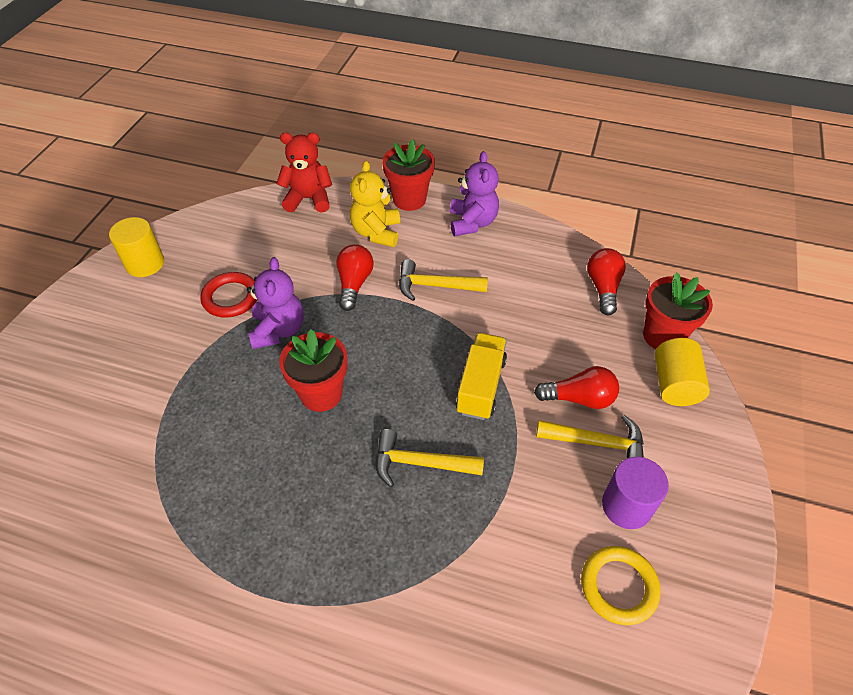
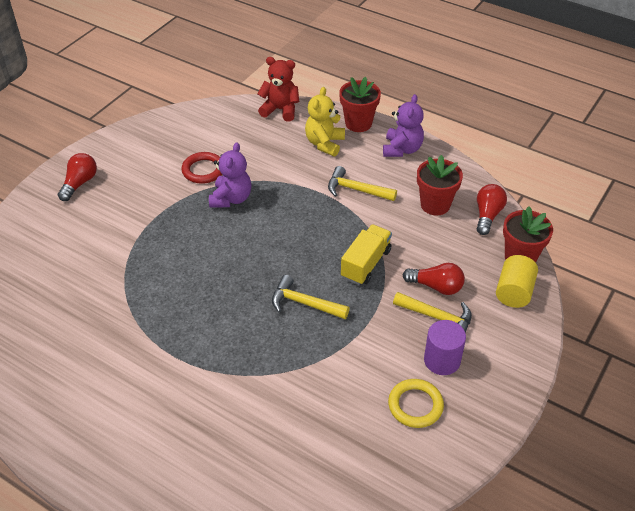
camera: 15 degrees right, 5 degrees down
yellow cylinder [109,217,164,277] -> none
red flower pot [279,329,348,412] -> red flower pot moved to [417,155,463,215]
red light bulb [336,244,374,311] -> red light bulb moved to [58,153,97,201]

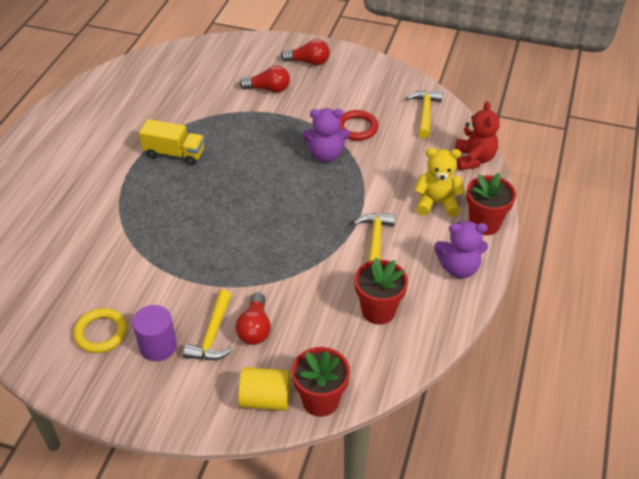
camera: 75 degrees right, 0 degrees up
yellow hammer [272,275,350,319] -> yellow hammer moved to [406,90,443,138]
yellow truck [341,224,392,285] -> yellow truck moved to [139,119,205,165]
red light bulb [477,184,507,235] -> red light bulb moved to [239,66,290,93]

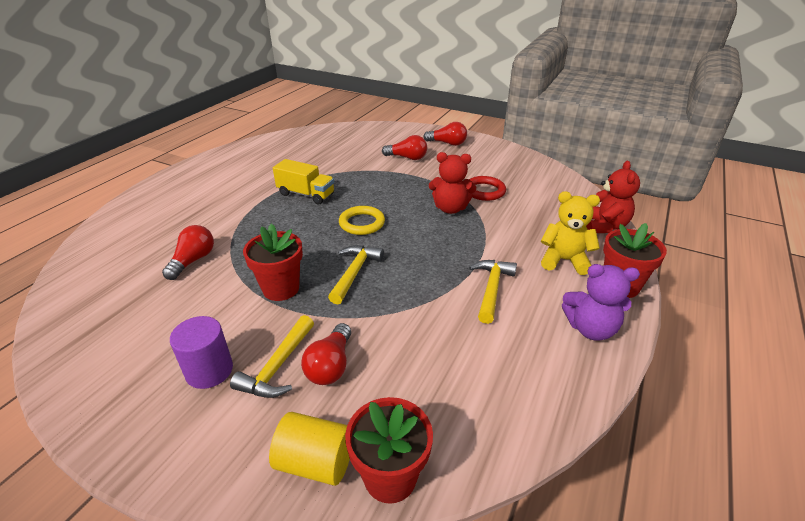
camera: 10 degrees right, 10 degrees down
yellow ring [73,308,127,353] -> yellow ring moved to [339,206,385,235]
purple teddy bear [302,108,350,162] -> red teddy bear [429,152,476,214]
red flower pot [355,258,408,324] -> red flower pot moved to [243,223,303,301]
yellow hammer [406,90,443,138] -> yellow hammer moved to [328,245,384,304]
none -> red light bulb [162,225,214,280]

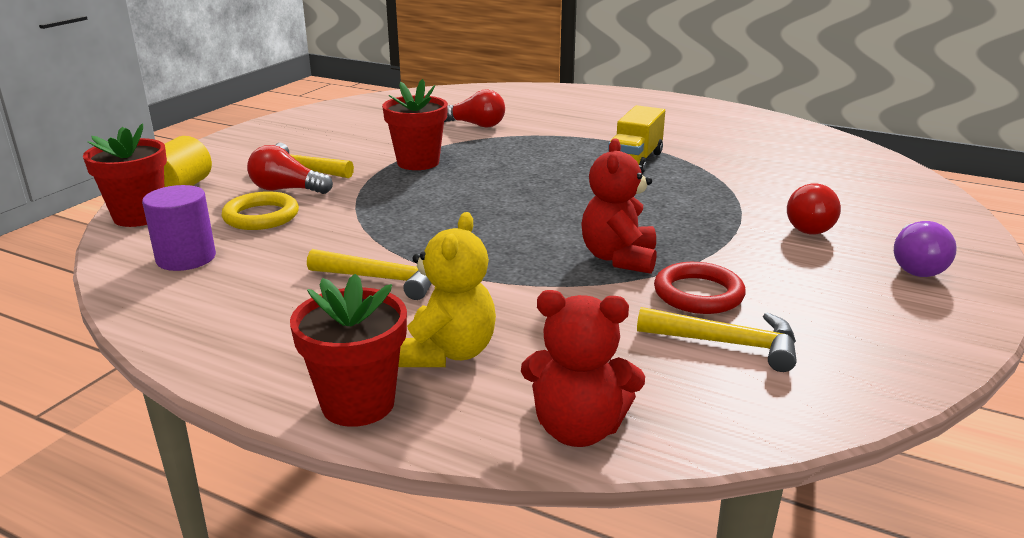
camera: 90 degrees right, 10 degrees down
purple cylinder [170,316,233,389] -> purple cylinder moved to [142,185,216,271]
yellow hammer [328,245,384,304] -> yellow hammer moved to [637,307,797,372]
yellow ring [339,206,385,235] -> yellow ring moved to [221,191,299,230]
red light bulb [423,122,467,146] -> purple light bulb [894,221,957,277]
purple teddy bear [562,264,640,341] -> none

